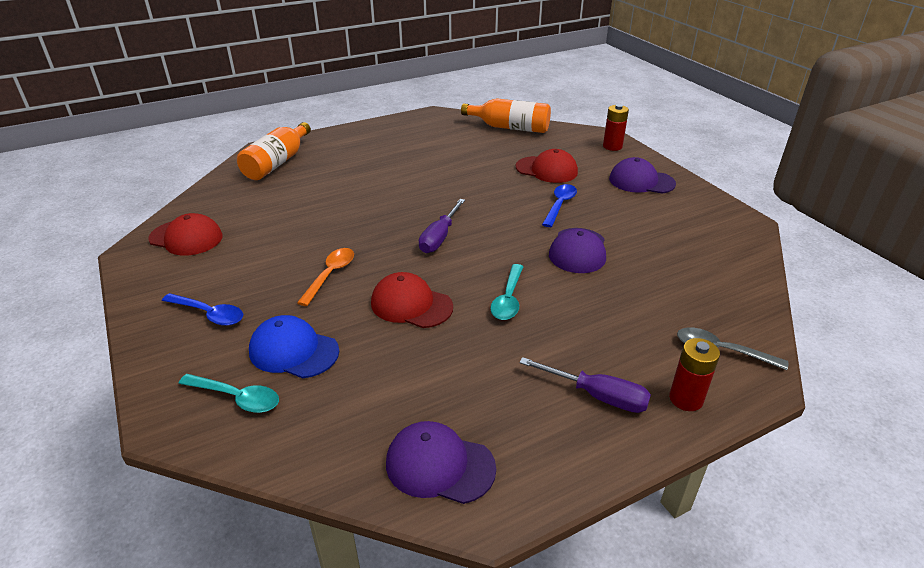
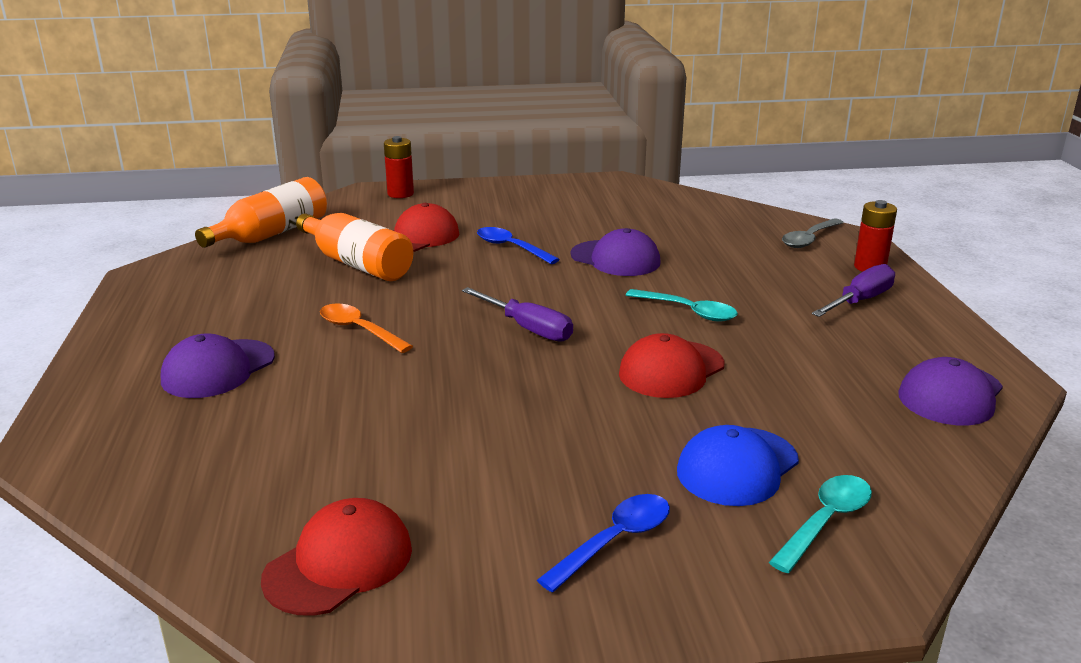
camera: 70 degrees left, 10 degrees down
orange bottle [237,122,311,180] -> orange bottle moved to [296,213,414,281]
orange spoon [297,248,354,306] -> orange spoon moved to [320,304,413,353]
purple cap [609,157,676,194] -> purple cap moved to [160,333,275,398]

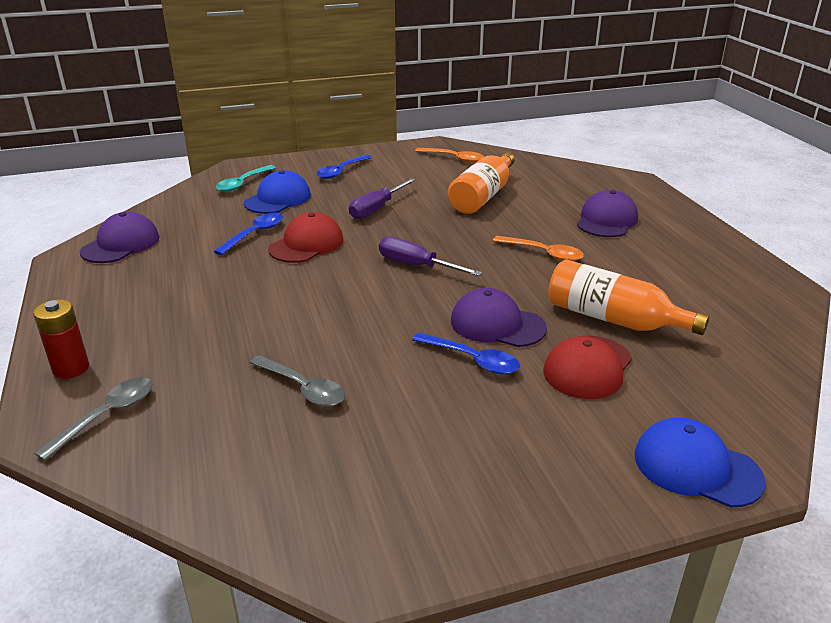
camera: 170 degrees right, 5 degrees up
orange bottle [195,177,327,248] -> orange bottle moved to [448,152,514,214]
red cap [261,498,412,616] -> orange spoon [415,148,484,163]
red battery [384,136,414,198] -> blue cap [634,417,766,508]
purple cap [570,228,661,276] -> purple cap moved to [451,288,547,347]
turquoise spoon [626,289,738,322] -> none
purple screwdriver [812,264,895,317] -> purple screwdriver moved to [349,178,416,219]
none -> blue spoon [214,213,283,255]
none -> grey spoon [250,355,345,407]

